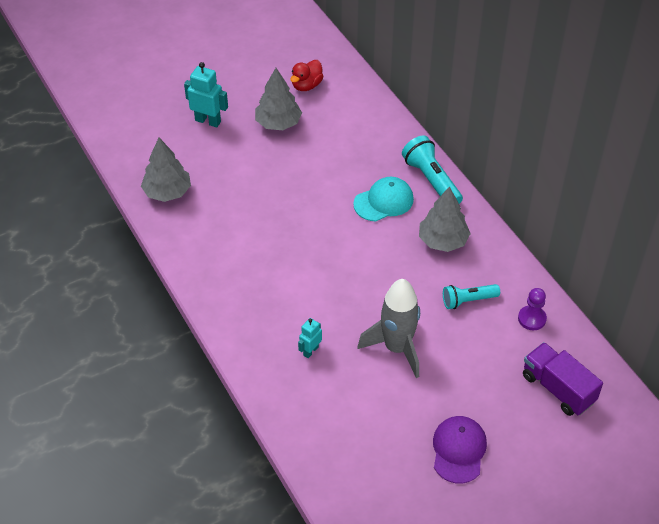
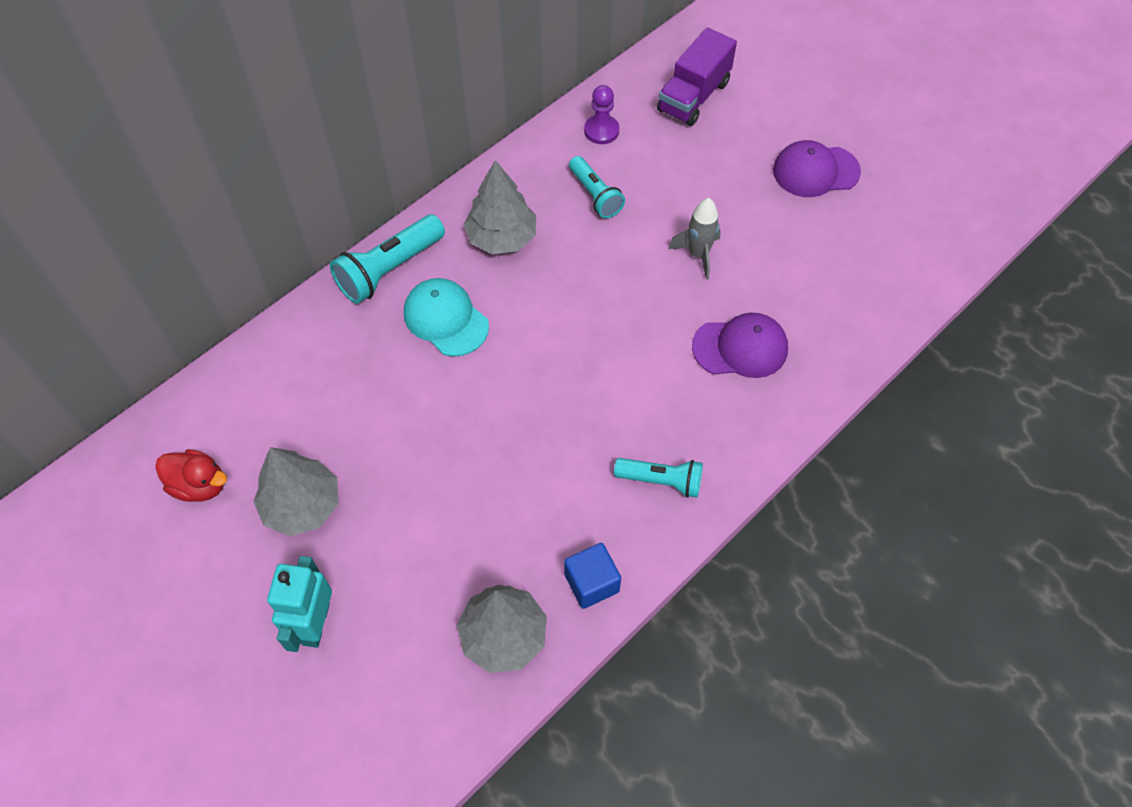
camera: 105 degrees left, 10 degrees up
turquoise robot [298,318,322,358] -> purple cap [692,313,788,378]
grey rocket [358,279,420,378] -> grey rocket [668,198,721,280], size x0.59
none -> blue cube [564,543,621,609]
none -> turquoise flashlight [614,458,703,498]

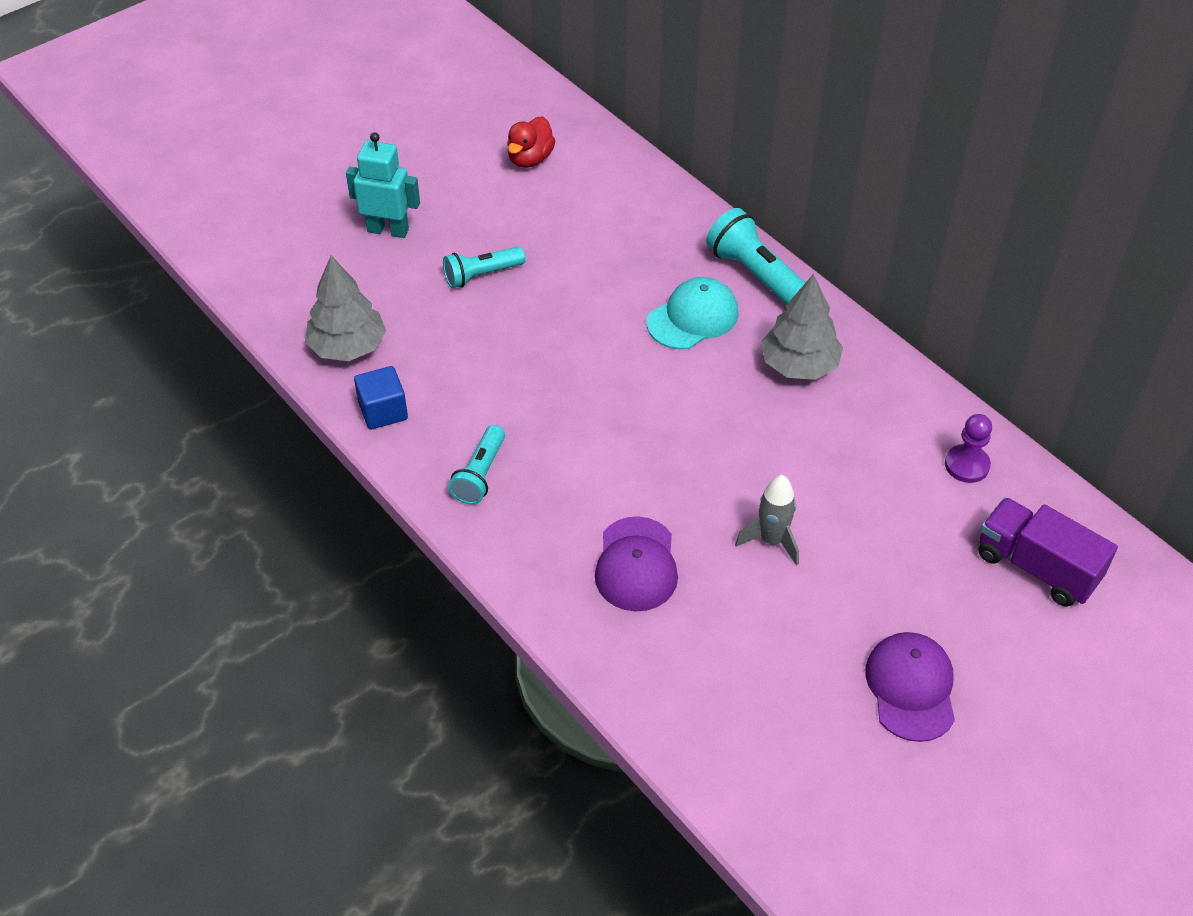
camera: 95 degrees right, 10 degrees down
grey tree [253,447,338,536] -> none
turquoise flashlight [569,156,625,218] -> turquoise flashlight moved to [443,246,526,288]

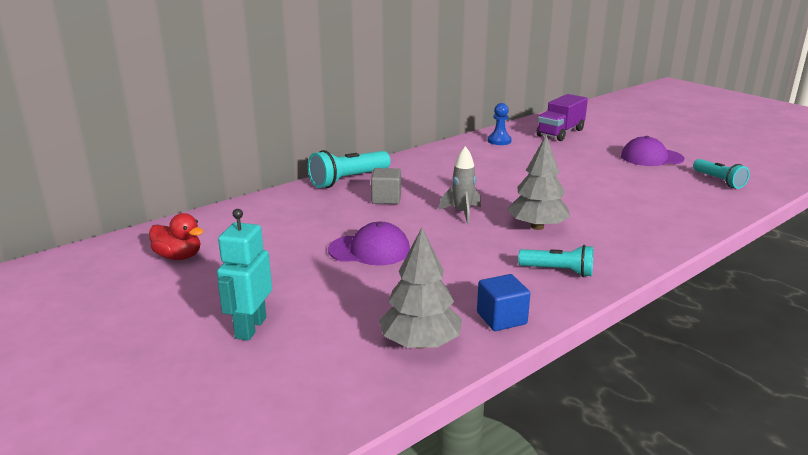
camera: 90 degrees left, 25 degrees down
turquoise flashlight [443,246,526,288] -> turquoise flashlight moved to [693,159,750,189]
purple cap [595,516,678,612] -> purple cap moved to [328,222,410,265]
turquoise cap [647,277,739,350] -> grey cube [371,168,401,204]
grey rocket [735,475,799,566] -> grey rocket moved to [439,146,481,224]
grey tree [761,274,843,380] -> grey tree moved to [507,135,570,230]
purple pawn [945,414,992,483] -> blue pawn [488,103,512,145]

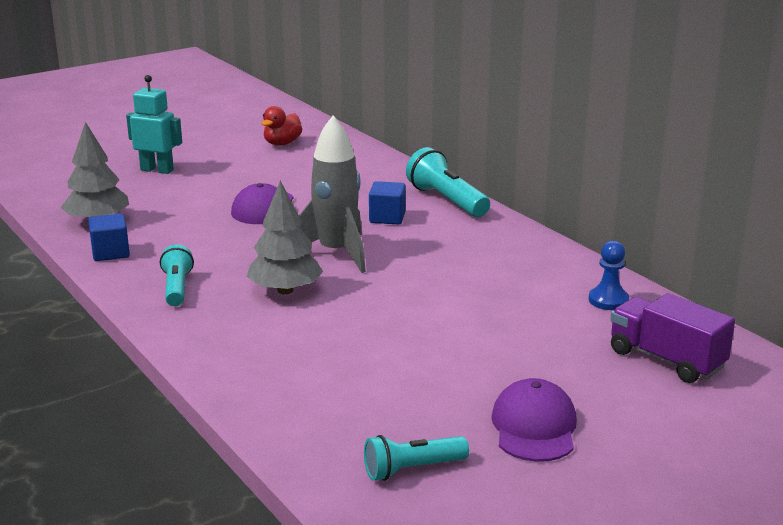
camera: 95 degrees right, 0 degrees up
grey cube [371,168,401,204] -> blue cube [369,181,406,225]
grey rocket [439,146,481,224] -> grey rocket [299,115,366,273], size x1.71
turquoise flashlight [518,245,593,277] -> turquoise flashlight turned 150 degrees clockwise [160,245,194,306]

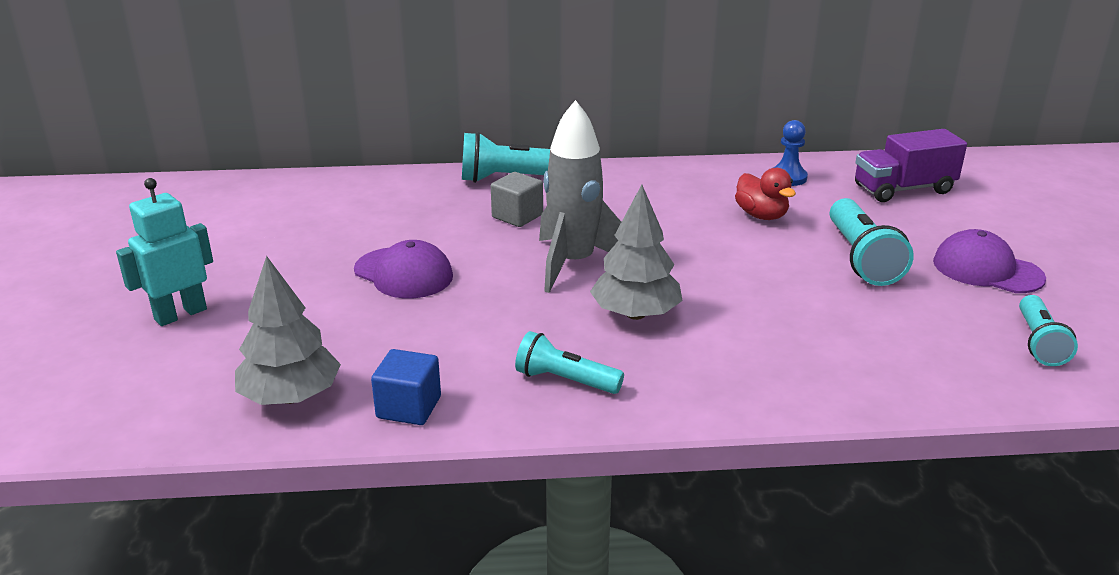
camera: 60 degrees left, 5 degrees up
red duck [261,106,302,145] -> red duck moved to [735,168,796,220]
blue cube [369,181,406,225] -> grey cube [491,172,543,227]
none -> turquoise flashlight [830,198,914,286]

